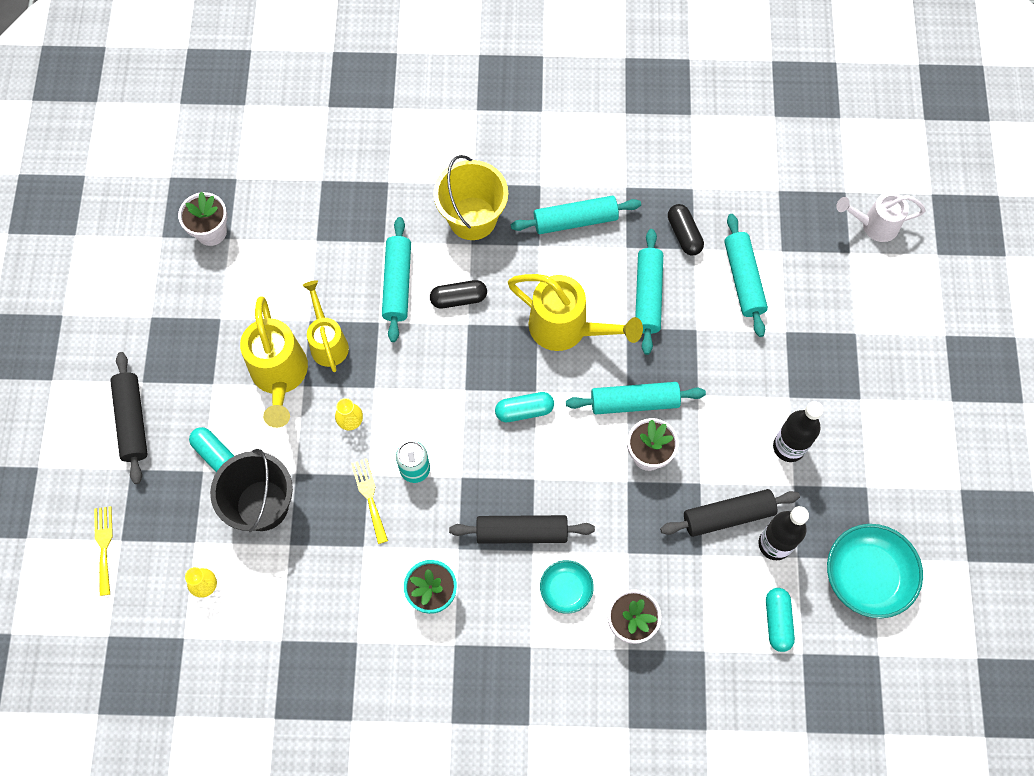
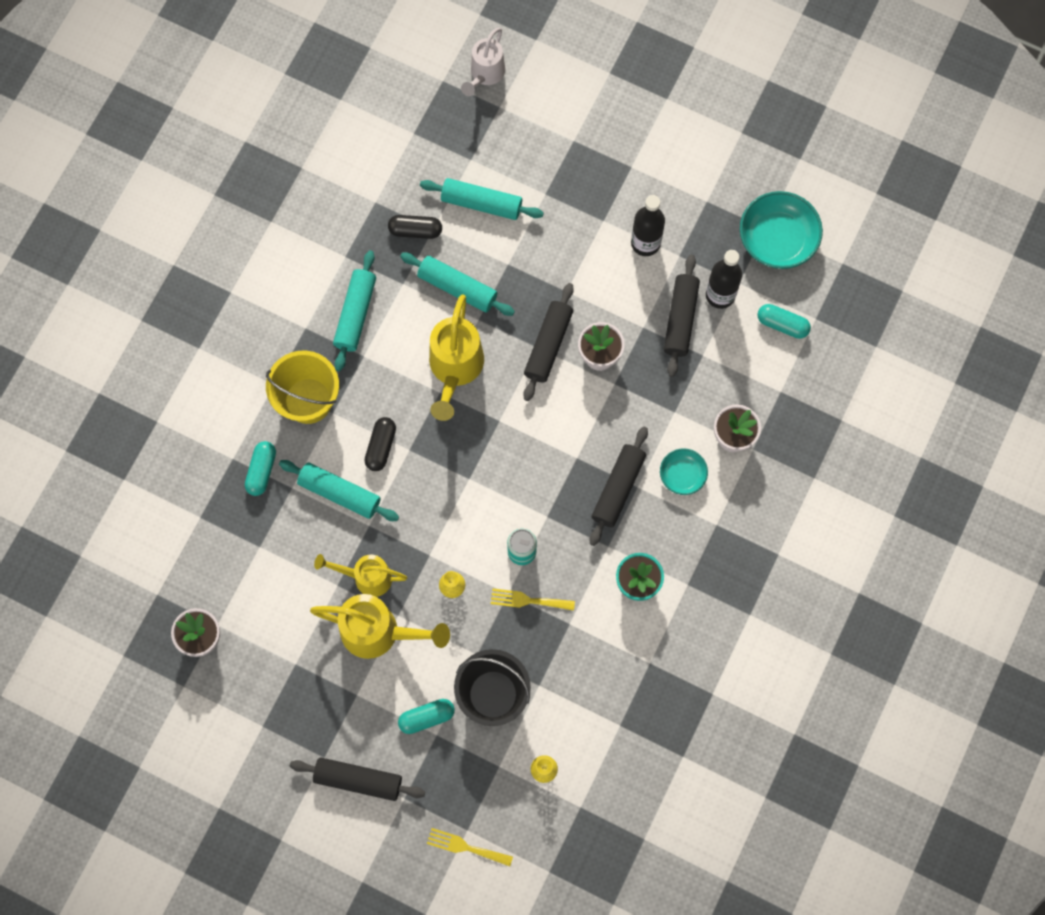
camera: 65 degrees left, 5 degrees up
turquoise capsule [495,392,554,422] -> turquoise capsule moved to [245,441,276,496]
yellow watering can [508,274,643,351] -> yellow watering can turned 135 degrees clockwise [429,294,484,421]
turquoise rolling pin [566,382,706,414] -> black rolling pin [523,283,574,401]

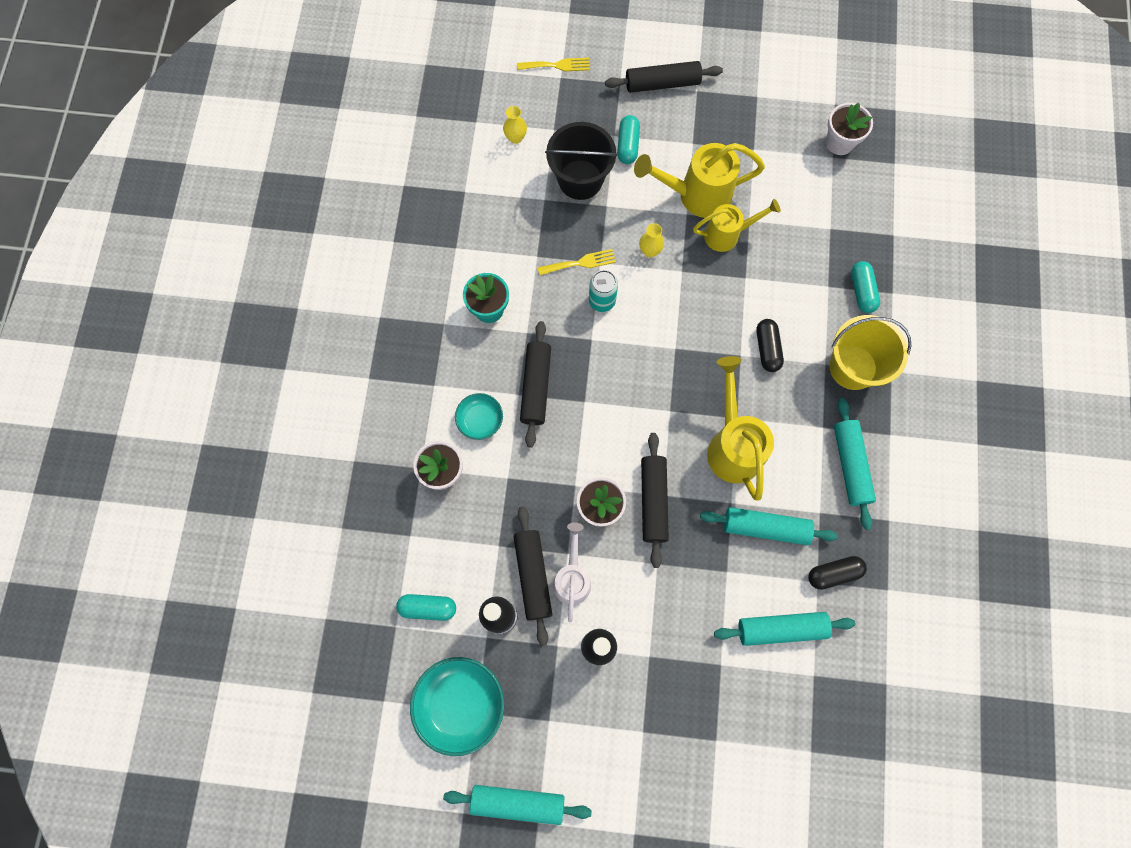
camera: 160 degrees right, 0 degrees up
turquoise rolling pin [279,460,399,521] -> turquoise rolling pin moved to [443,785,592,825]
turquoise capsule [398,699,455,734] -> turquoise capsule turned 45 degrees counterclockwise [617,115,640,164]
white watering can [461,27,505,96] -> white watering can moved to [553,522,591,622]

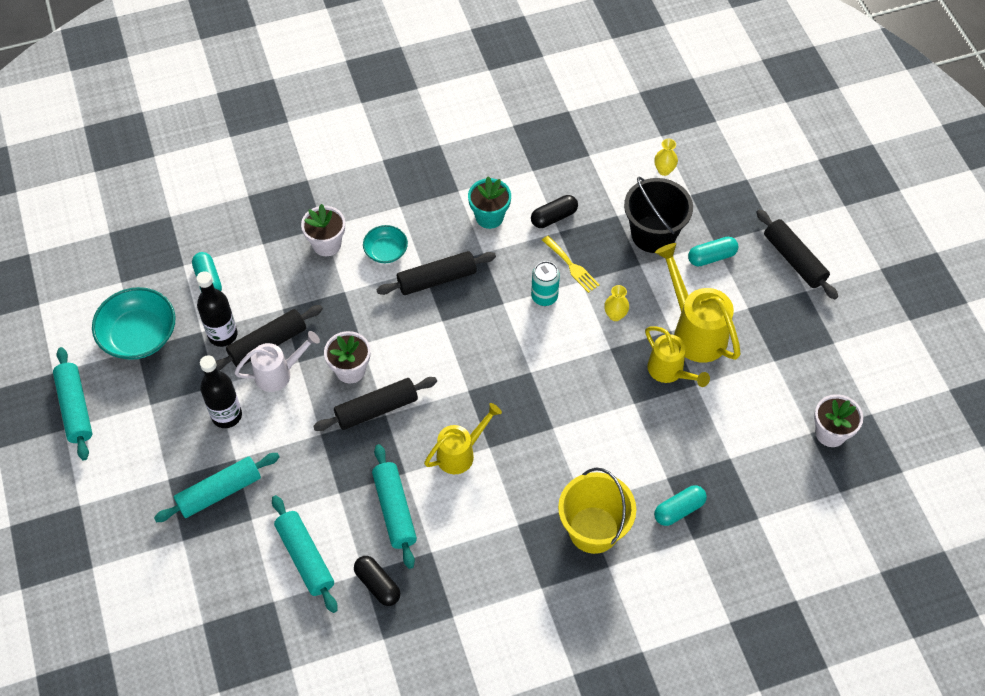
camera: 65 degrees right, 15 degrees down
yellow fork [517,58,590,71] -> none
yellow watering can [707,356,774,500] -> yellow watering can [424,403,502,474], size x0.65
black capsule [756,319,784,372] -> black capsule moved to [531,195,578,228]
turquoise rolling pin [834,398,876,530] -> turquoise rolling pin moved to [154,453,280,522]

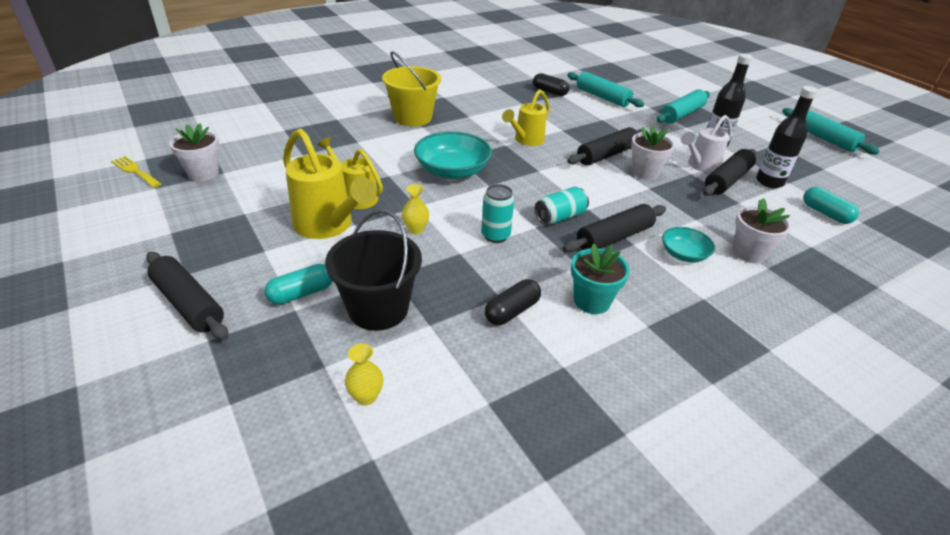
camera: 165 degrees right, 20 degrees down
turquoise bowl [92,287,175,360] -> turquoise bowl moved to [414,131,492,179]
turquoise rolling pin [372,444,417,569] -> none
yellow fork [542,236,600,293] -> yellow fork moved to [111,156,161,188]
turquoise capsule [654,485,707,526] -> none
none -> turquoise can [535,187,589,224]

